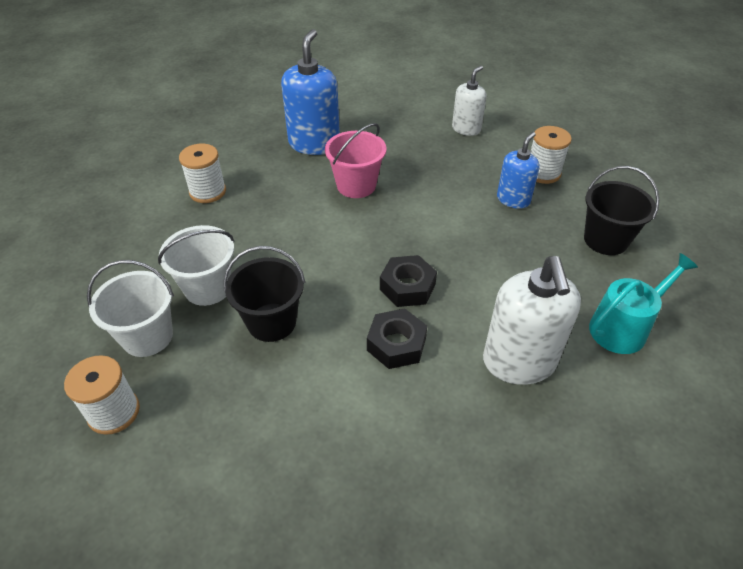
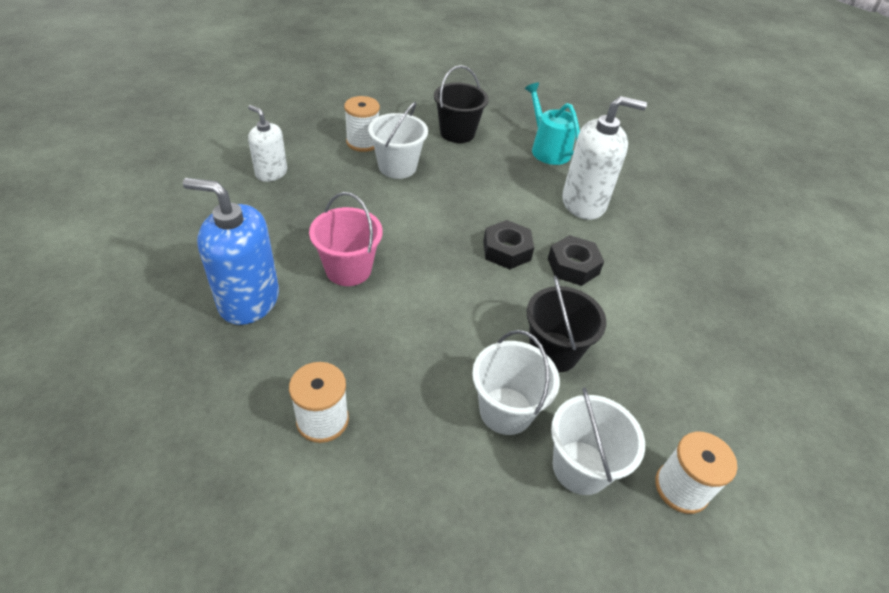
camera: 90 degrees left, 0 degrees up
blue soap dispenser [497,132,540,209] -> white bucket [368,102,428,179]

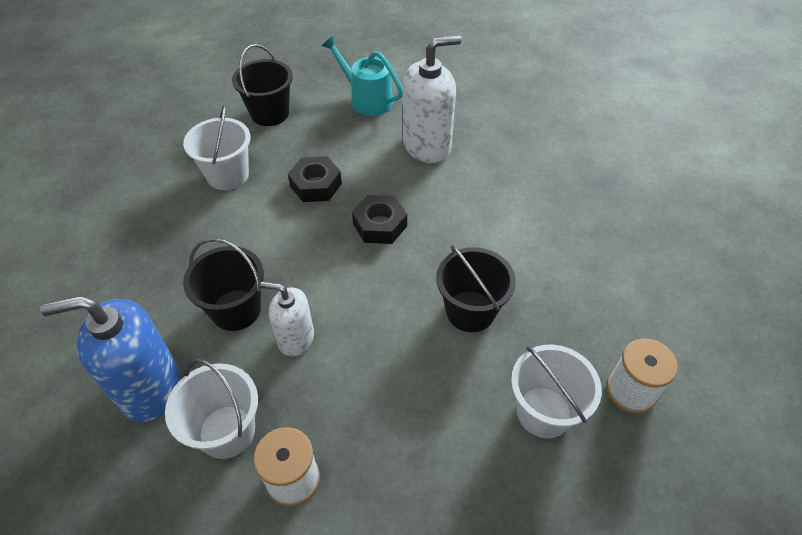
camera: 20 degrees left, 5 degrees up
white soap dispenser [248,105,287,182] -> white soap dispenser moved to [260,282,314,357]
pink bucket [309,192,383,286] -> black bucket [183,238,264,331]
white spool [344,96,380,152] -> none
white bucket [472,330,560,435] -> white bucket moved to [165,359,258,459]
black nut [548,235,604,286] -> black nut moved to [288,156,342,202]

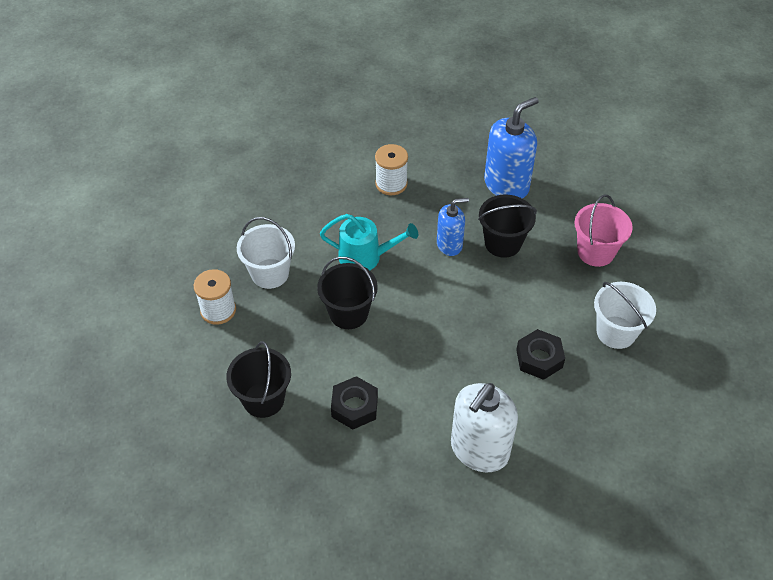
camera: 150 degrees right, 0 degrees up
white bucket [165,359,258,459] -> none
black bucket [232,44,293,126] -> black bucket moved to [226,341,291,418]
white soap dispenser [260,282,314,357] -> blue soap dispenser [437,198,469,256]
turquoise watering can [322,36,403,116] -> turquoise watering can moved to [320,214,418,270]
black nut [352,195,407,244] -> black nut moved to [331,376,378,430]
none -> pink bucket [574,195,633,267]

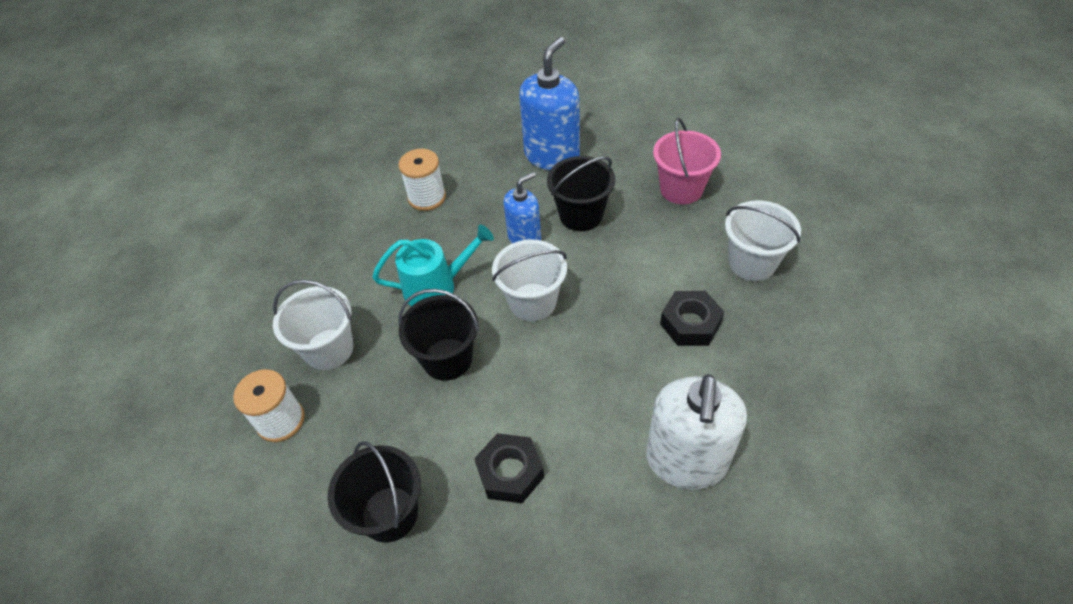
camera: 20 degrees left, 0 degrees up
none -> white bucket [492,239,567,321]

